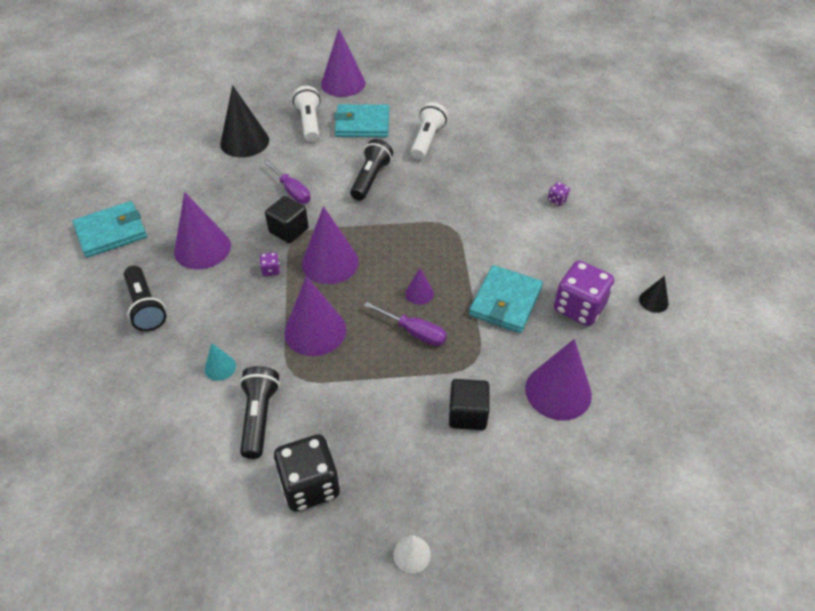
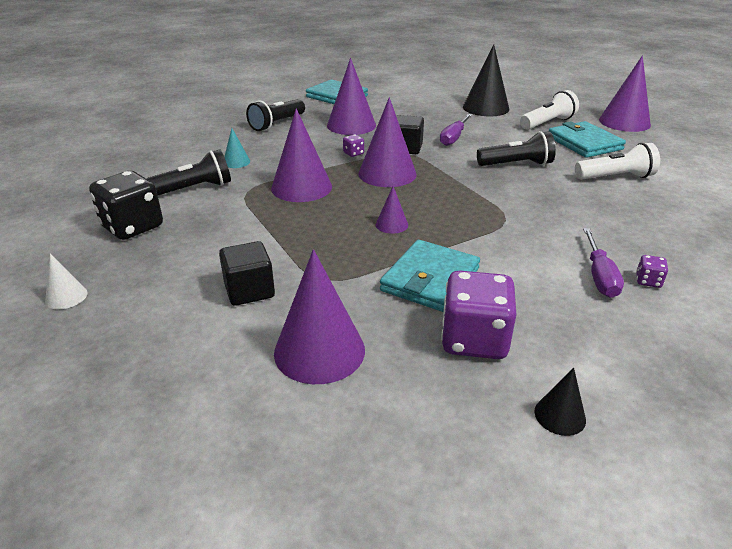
camera: 65 degrees right, 15 degrees down
purple screwdriver [364,302,447,346] -> purple screwdriver moved to [583,228,624,298]
turquoise wallet [469,265,543,333] -> turquoise wallet turned 60 degrees counterclockwise [380,240,480,312]

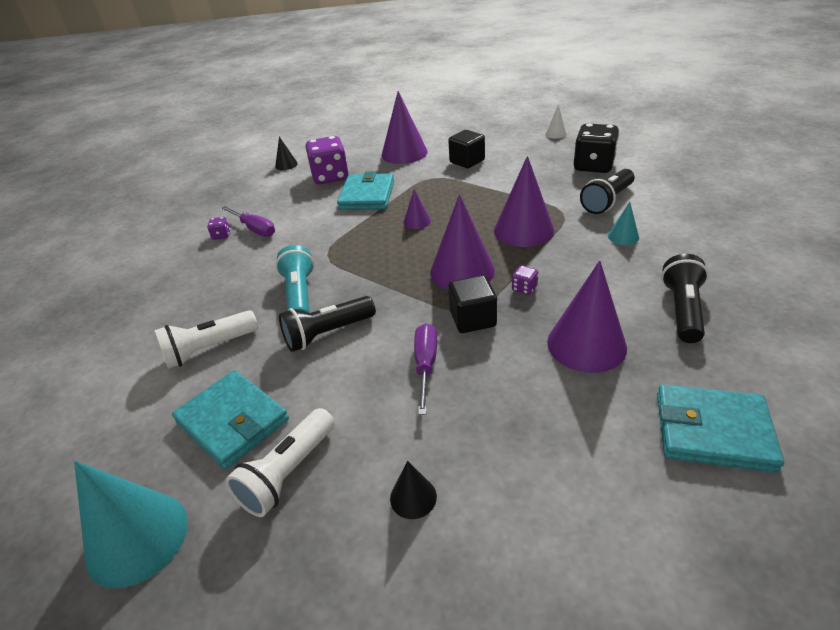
camera: 160 degrees right, 5 degrees up
black cone [463,44,509,116] -> black cone [390,461,437,519], size x0.48
purple screwdriver [583,228,624,298] -> purple screwdriver turned 150 degrees clockwise [221,206,275,237]
purple cone [599,56,651,132] -> turquoise cone [74,461,188,588]
none -> turquoise flashlight [275,245,314,313]

